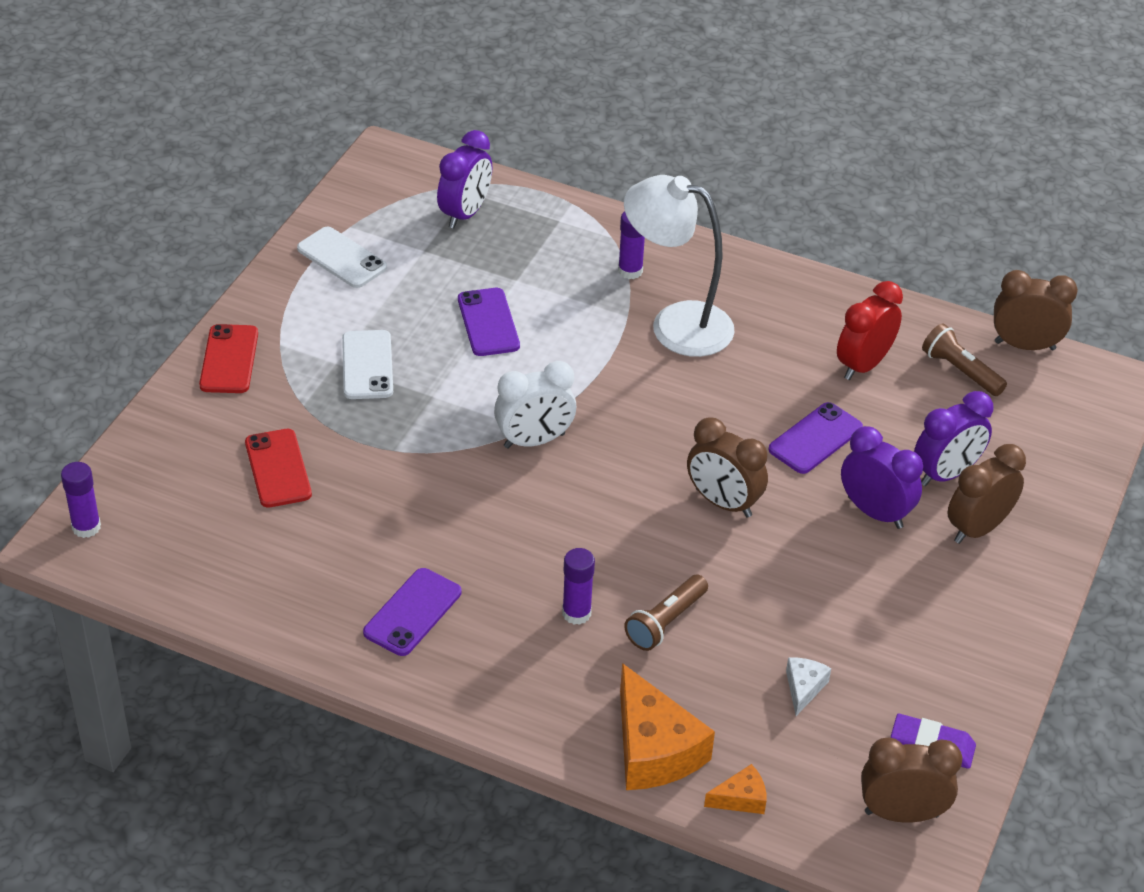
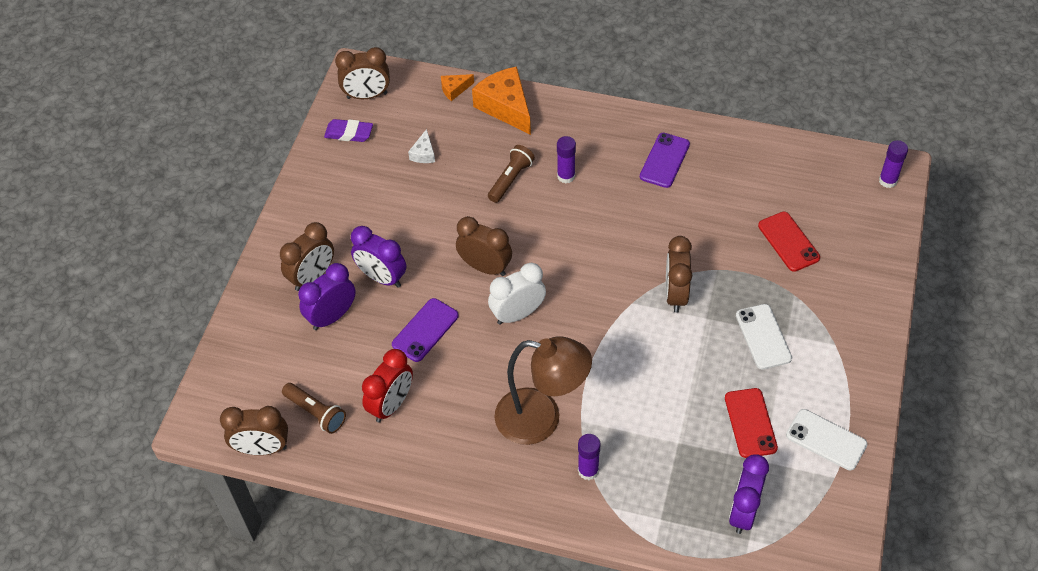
camera: 175 degrees right, 10 degrees up
red phone [199,324,258,393] -> red phone moved to [725,388,778,458]
purple phone [458,288,520,356] -> none
white clock [494,361,576,449] -> white clock moved to [488,263,546,325]
white lamp [624,175,735,357] -> brown lamp [494,336,592,445]
none -> brown clock [666,236,692,313]

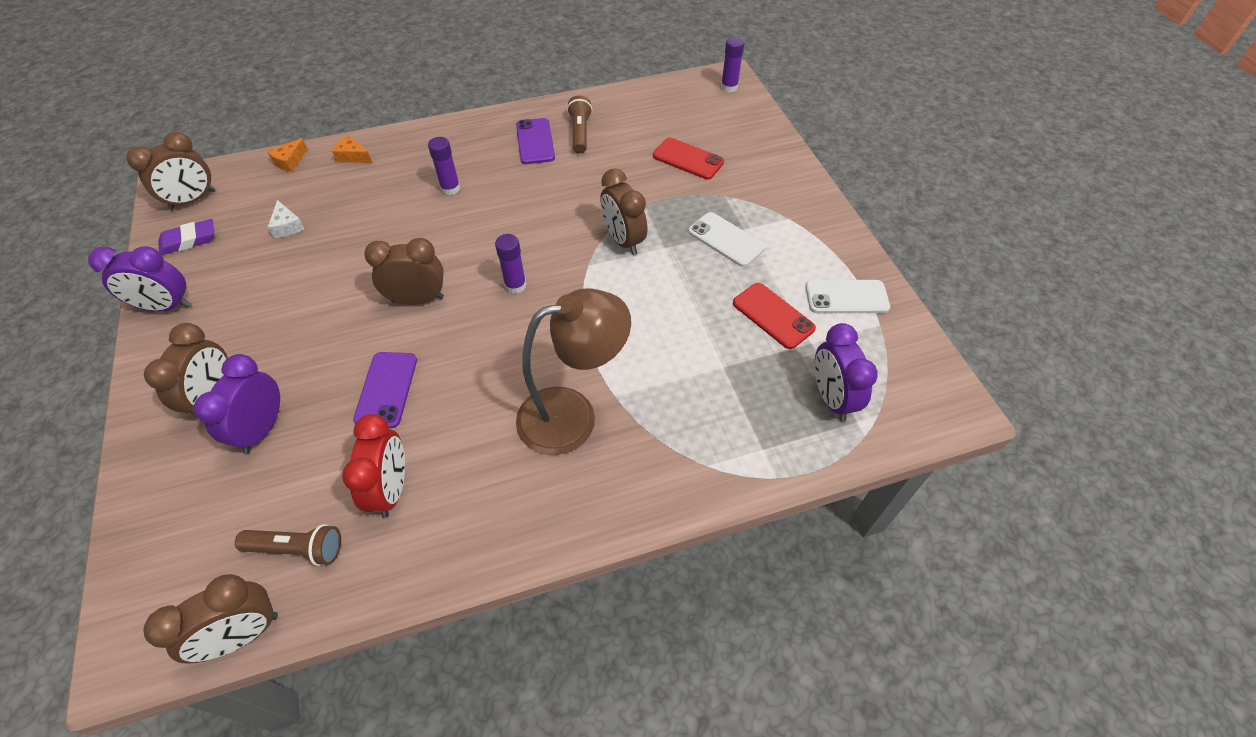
camera: 35 degrees left, 0 degrees up
purple clock [351,226,406,288] -> purple clock moved to [88,246,192,312]
orange cheese [472,67,531,135] -> orange cheese [332,135,372,163], size x0.48
brown flashlight [488,145,535,203] -> brown flashlight moved to [567,95,592,154]
white clock [488,263,546,325] -> none
purple glue stick [578,434,601,480] -> purple glue stick moved to [495,234,526,294]

